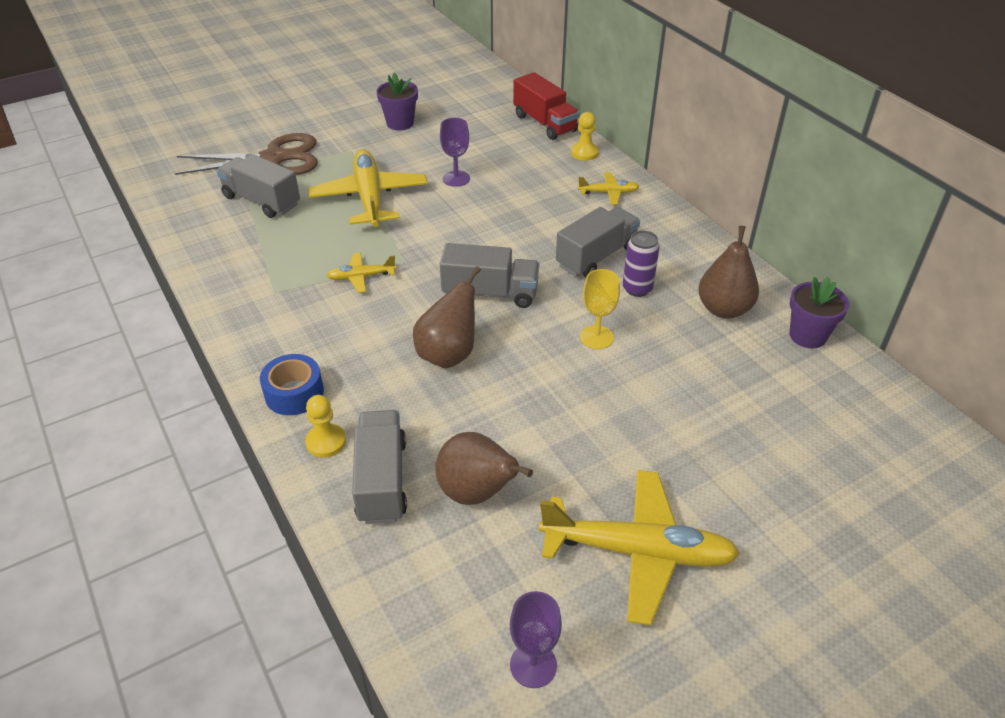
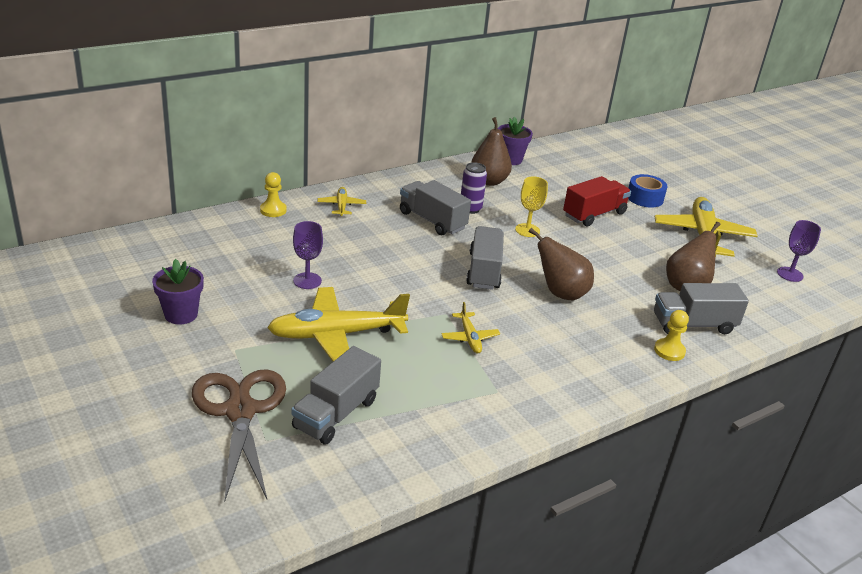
camera: 95 degrees left, 10 degrees down
blue tape [260,354,324,415] -> blue tape moved to [628,174,668,208]
red truck [513,72,579,140] -> red truck moved to [563,176,631,226]

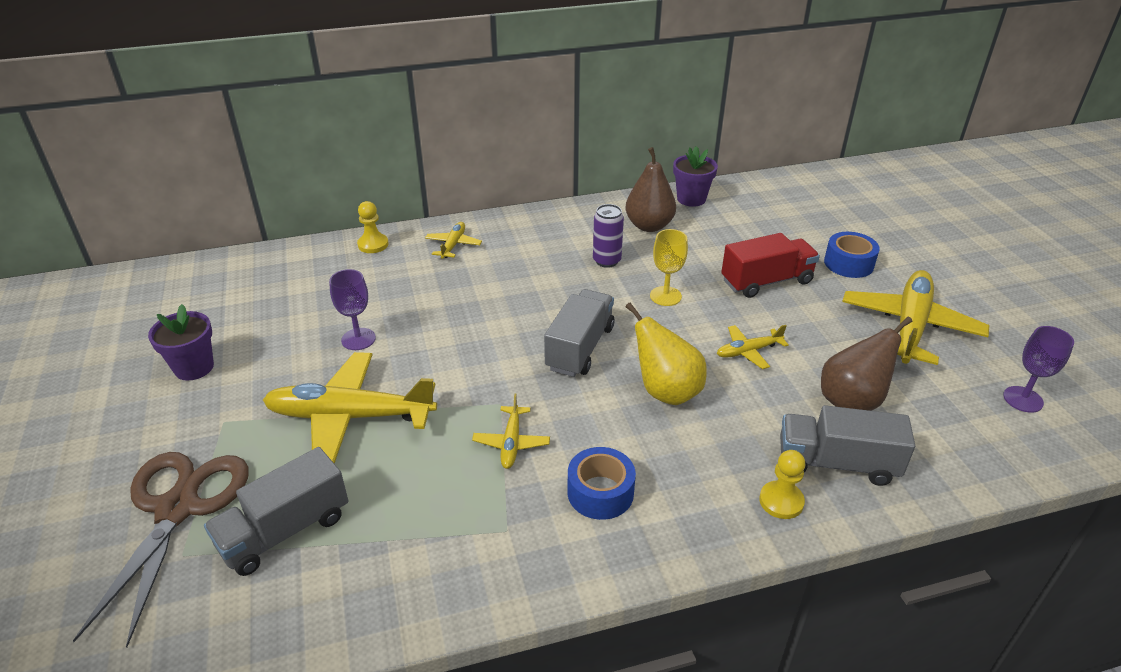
camera: 20 degrees right, 5 degrees up
grey truck [400,180,471,235] -> none
brown pear [528,228,594,301] -> yellow pear [626,303,707,405]
none -> blue tape [568,447,636,520]
none -> yellow plane [717,325,789,369]

